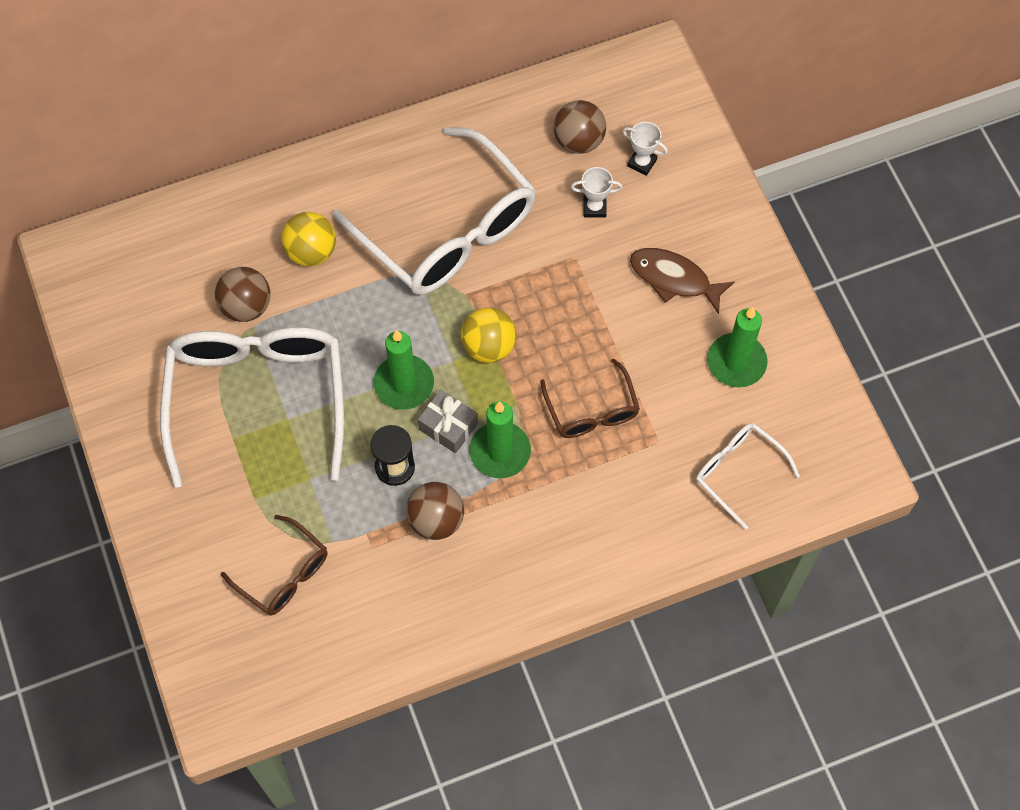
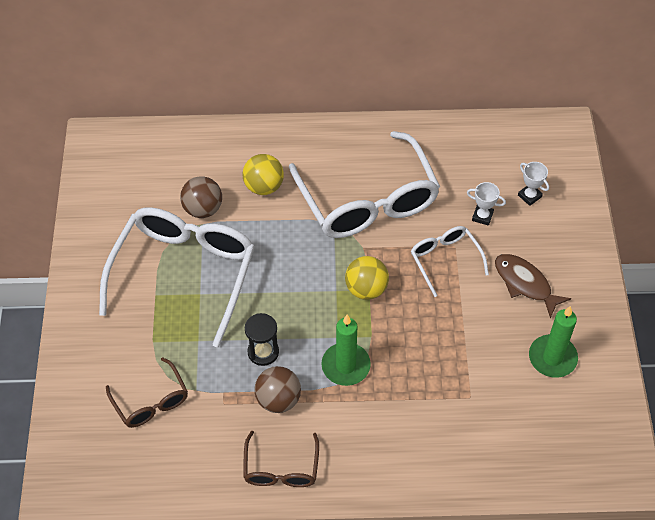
camera: 20 degrees right, 10 degrees down
green candle [374,330,434,410] -> none
grey gift [418,390,478,453] -> none
brown glasses [540,359,640,438] -> brown glasses moved to [243,431,319,487]
brown ball [553,100,606,154] -> none
white glasses [696,423,800,530] -> white glasses moved to [411,226,489,297]

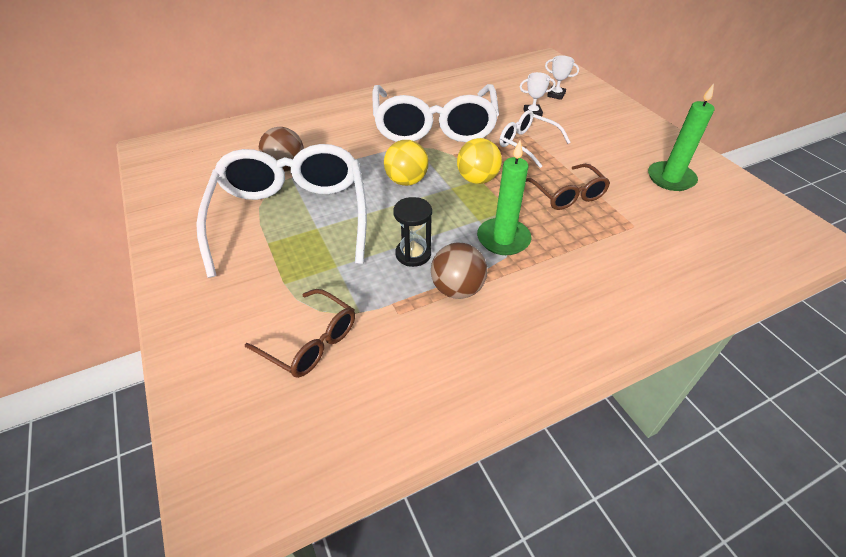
camera: 25 degrees left, 10 degrees down
yellow ball [242,154,284,195] -> yellow ball moved to [384,140,429,186]
brown glasses [243,431,319,487] -> brown glasses moved to [526,164,610,210]
white glasses [289,131,440,238] -> white glasses turned 45 degrees clockwise [373,84,499,142]
brown fish [495,254,571,318] -> none

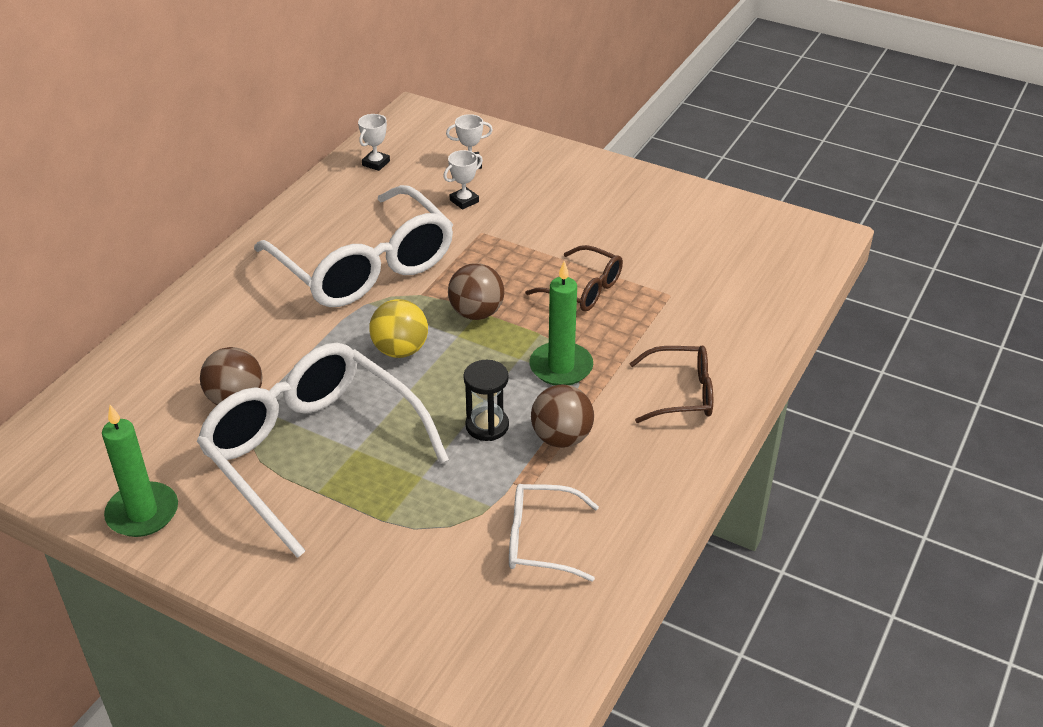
camera: 35 degrees left, 5 degrees down
brown glasses [245,289,355,378] -> brown glasses moved to [629,346,713,423]
yellow ball [457,138,502,184] -> brown ball [448,263,504,320]
white glasses [499,110,571,168] -> white glasses moved to [509,484,599,581]
green candle [648,83,714,191] -> green candle moved to [102,405,178,537]
none -> white trophy [358,114,390,171]

